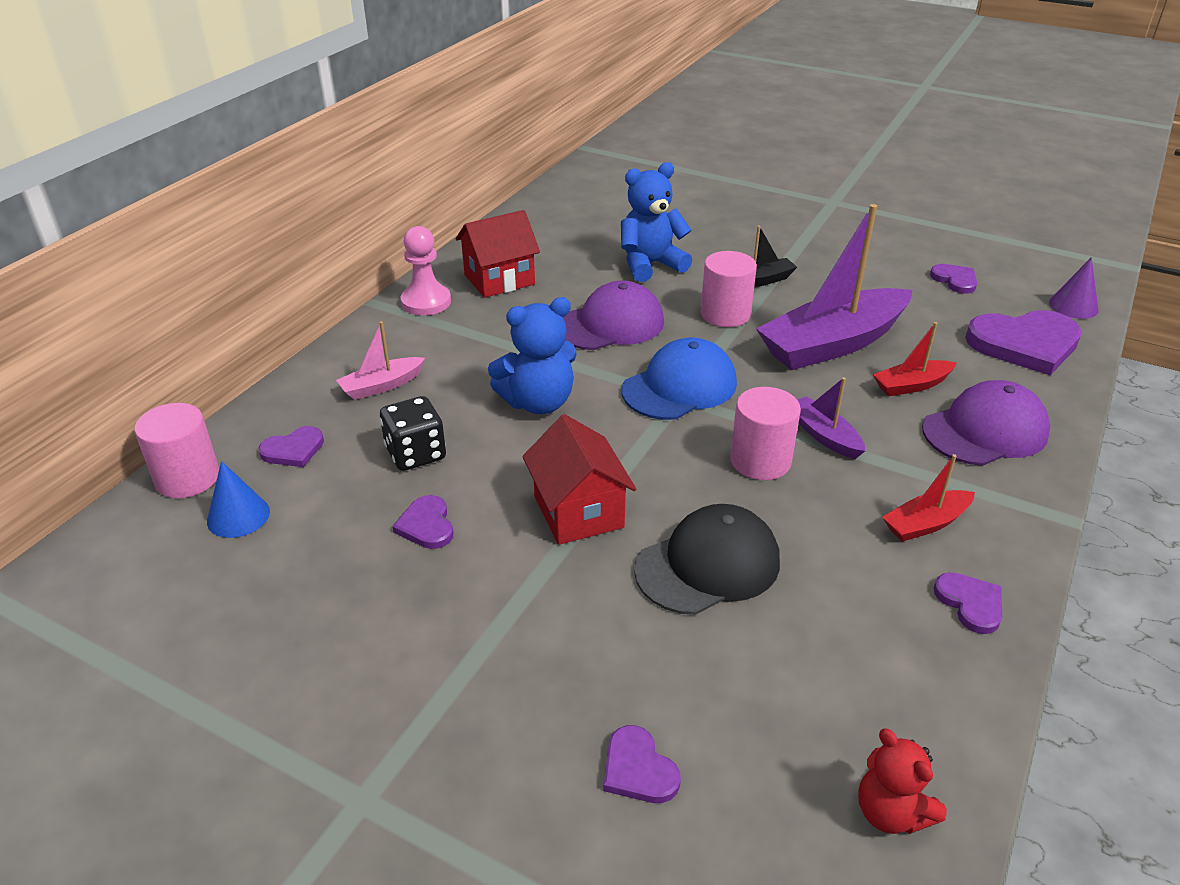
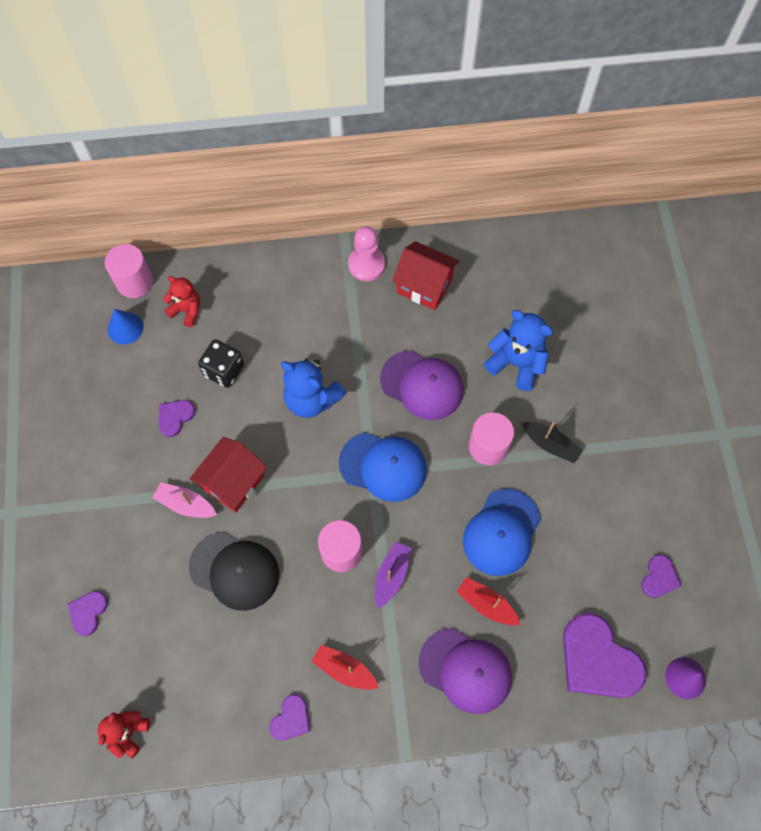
camera: 55 degrees right, 30 degrees up
purple heart [258,426,324,467] -> red teddy bear [163,276,200,327]
pink boat [336,321,425,400] -> pink boat moved to [153,482,217,518]
purple boat [756,204,913,370] -> blue cap [463,488,541,576]

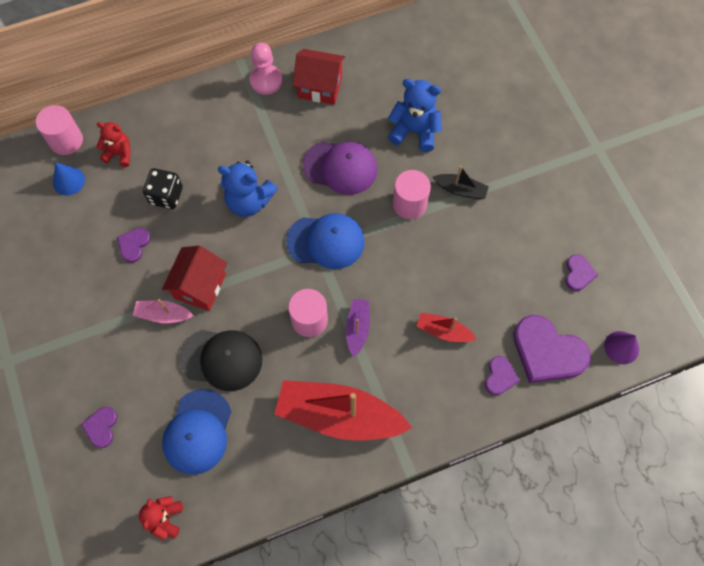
camera: 15 degrees left, 0 degrees up
purple heart [269,694,310,741] -> purple heart moved to [485,356,520,395]
red boat [311,645,379,690] -> red boat [274,380,412,440], size x2.13
purple cap [419,628,512,714] -> none
blue cap [463,488,541,576] -> blue cap moved to [162,389,232,475]

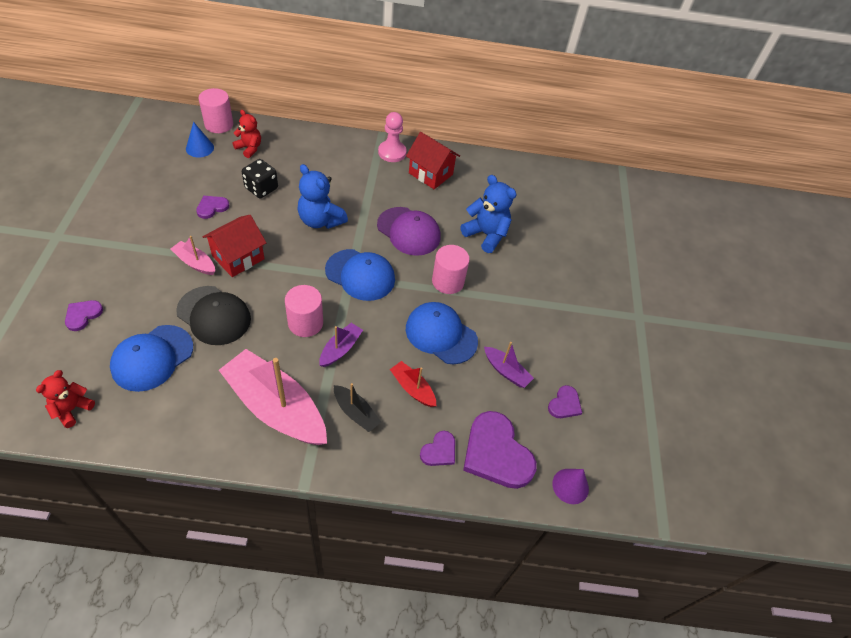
camera: 20 degrees right, 15 degrees down
red boat [274,380,412,440] -> pink boat [219,349,327,445]
black boat [433,166,489,199] -> black boat moved to [334,383,381,432]
none -> blue cap [406,302,478,364]
none -> purple boat [484,342,534,388]

